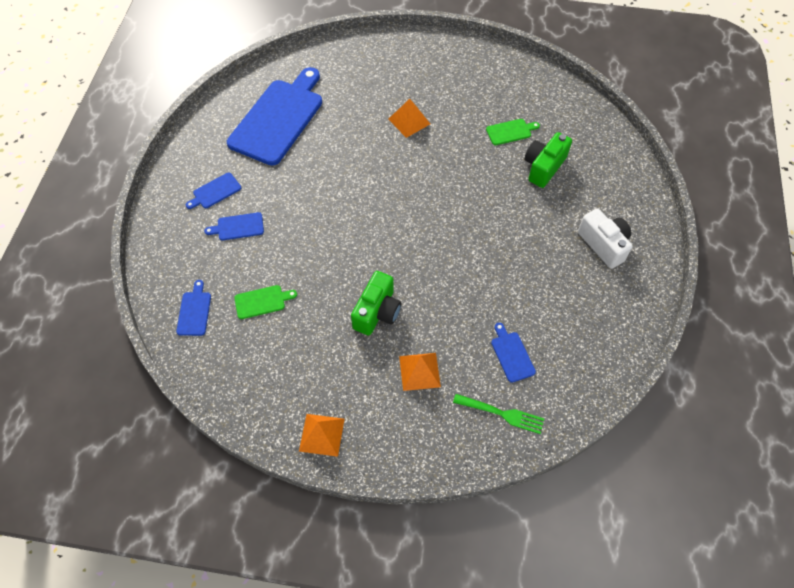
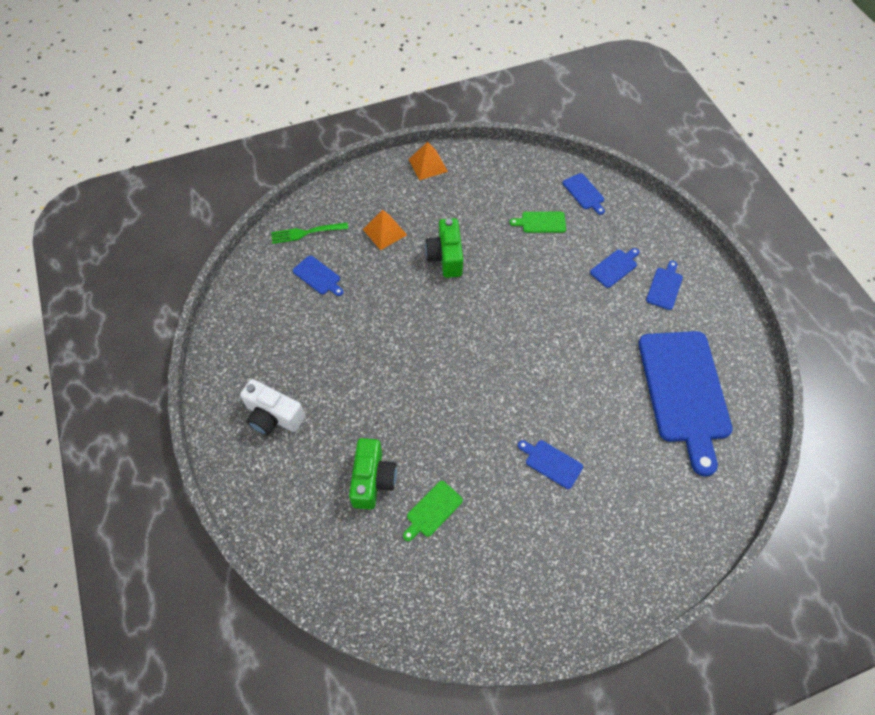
camera: 150 degrees right, 0 degrees up
green cutting board [234,285,297,319] -> green cutting board turned 45 degrees clockwise [509,212,566,233]
orange pyramid [388,99,430,138] -> blue cutting board [518,440,583,489]

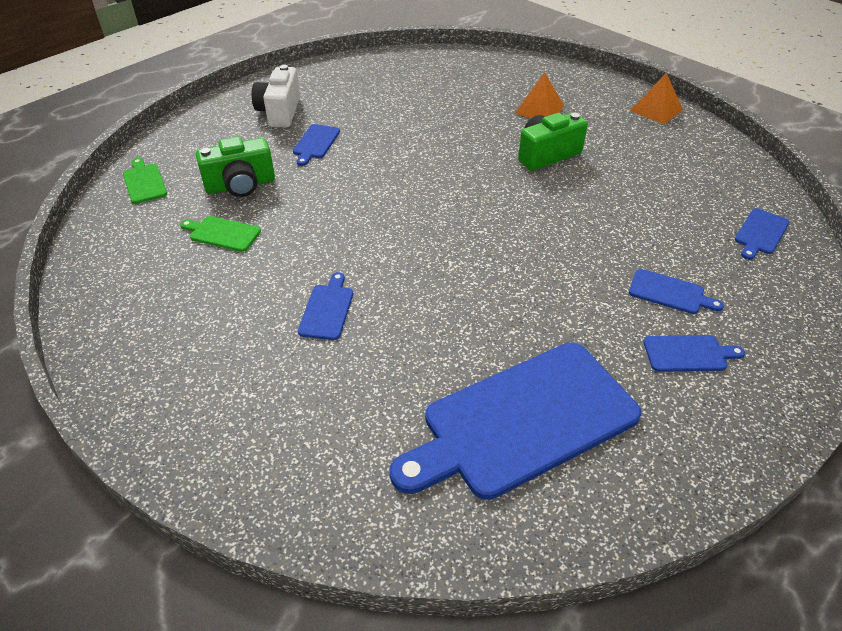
camera: 65 degrees right, 15 degrees down
green fork [271,222,348,244] -> none
blue cutting board [293,256,344,296] -> blue cutting board moved to [293,124,340,166]
green cutting board [509,212,566,233] -> green cutting board moved to [123,158,167,204]

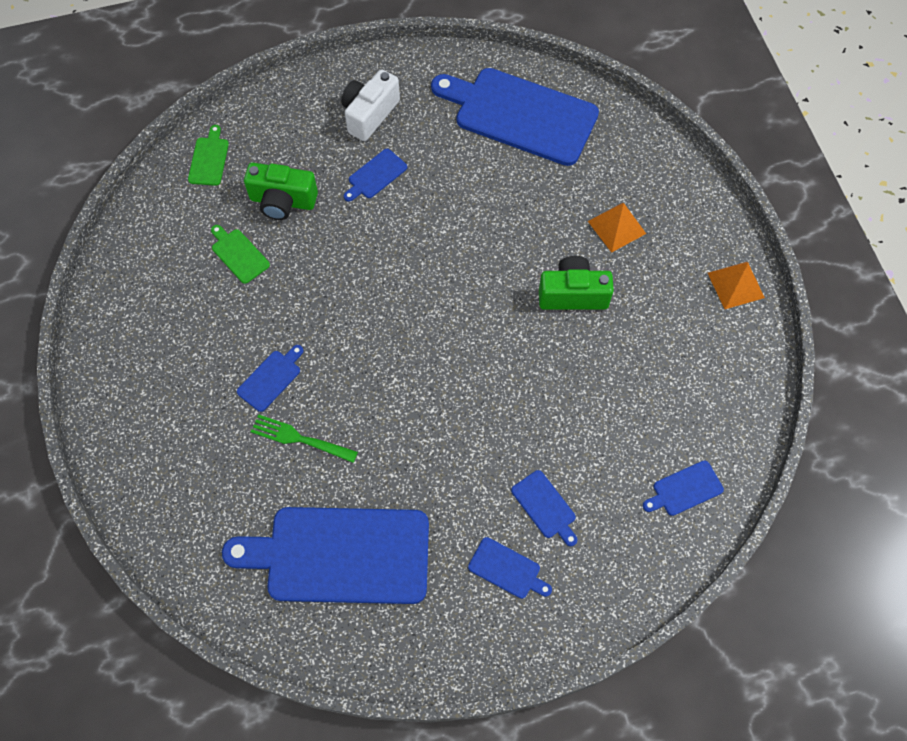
camera: 30 degrees right, 20 degrees up
none -> green fork [251,415,358,463]
none -> blue cutting board [431,68,599,166]

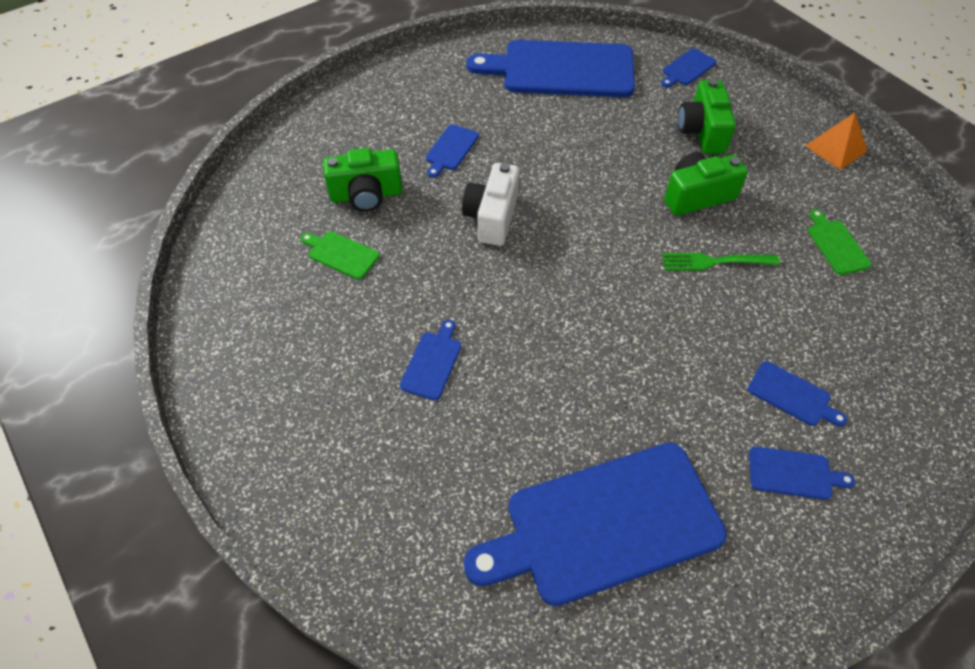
camera: 20 degrees left, 10 degrees down
green cutting board [188,125,229,186] -> green cutting board moved to [808,209,872,275]
green fork [251,415,358,463] -> green fork moved to [662,253,780,271]
white camera [341,69,400,141] -> white camera moved to [462,163,520,246]
orange pyramid [588,203,646,253] -> green camera [678,79,736,154]
blue cutting board [643,460,724,516] -> blue cutting board moved to [661,48,717,88]

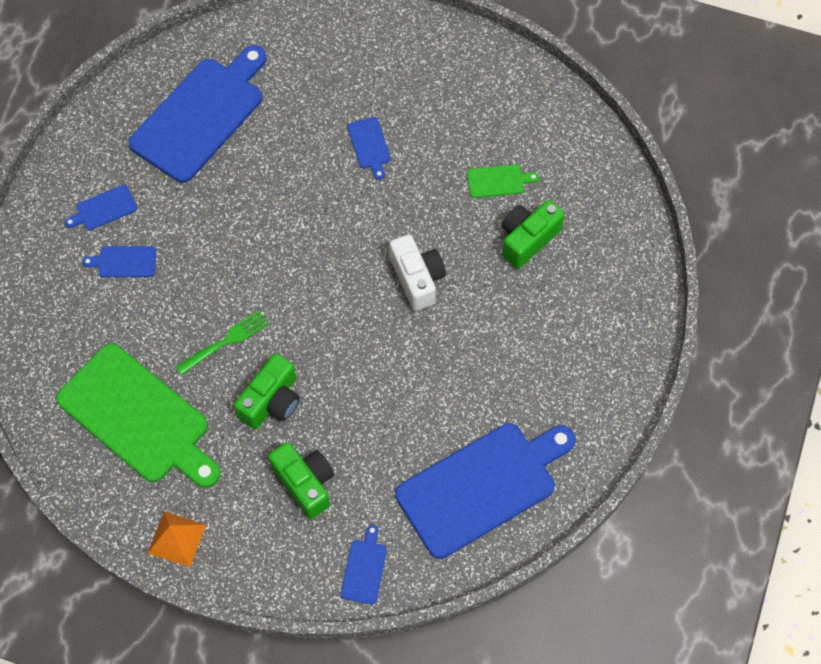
camera: 145 degrees right, 10 degrees up
blue cutting board [426,124,479,178] -> none
green cutting board [808,209,872,275] -> green cutting board [56,344,221,488], size x2.42

